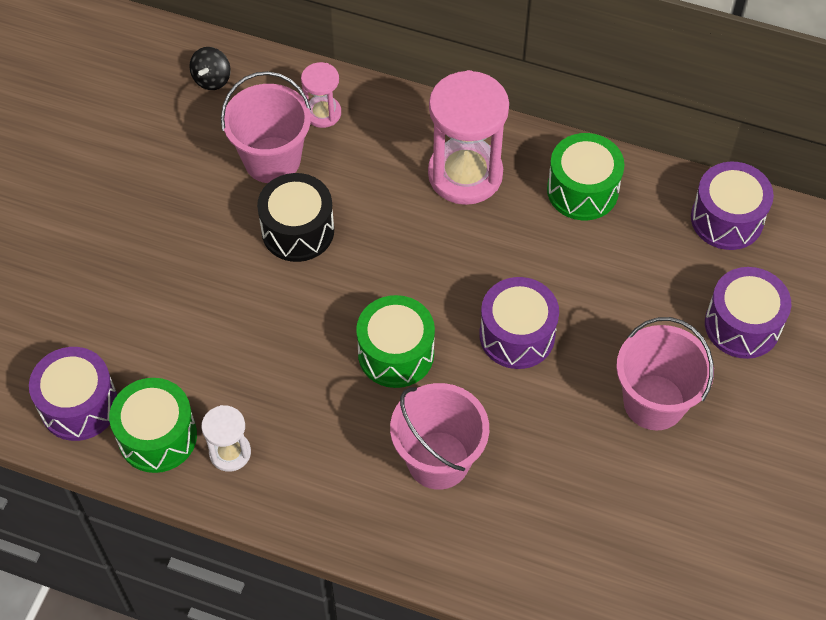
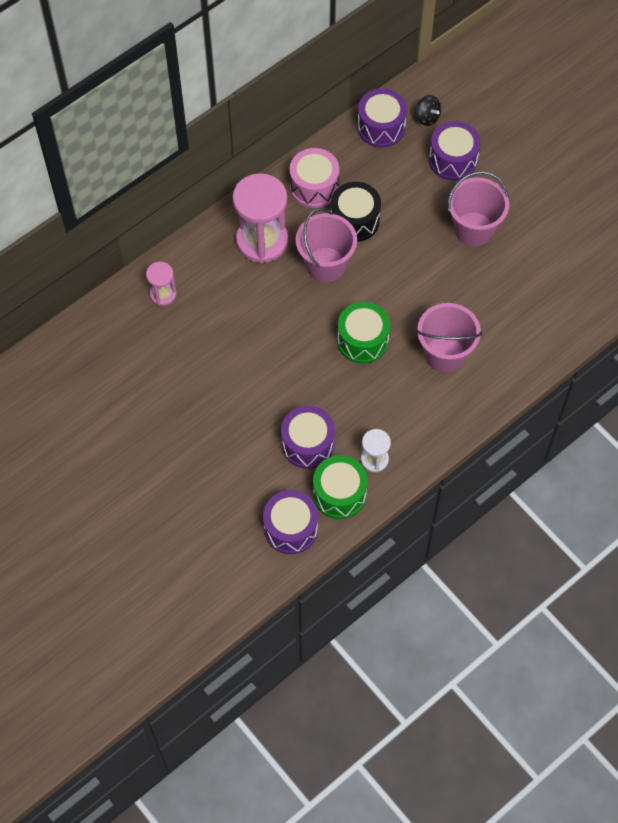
camera: 60 degrees left, 5 degrees up
black spinning top [189,47,231,90] -> black spinning top moved to [415,95,441,126]
pink bucket [221,71,311,183] -> pink bucket moved to [296,208,357,282]
black drum [257,173,334,262] -> black drum moved to [331,182,381,242]
purple drum [479,277,559,369] -> purple drum moved to [281,406,335,469]
green drum [547,133,624,220] -> pink drum [290,148,339,208]

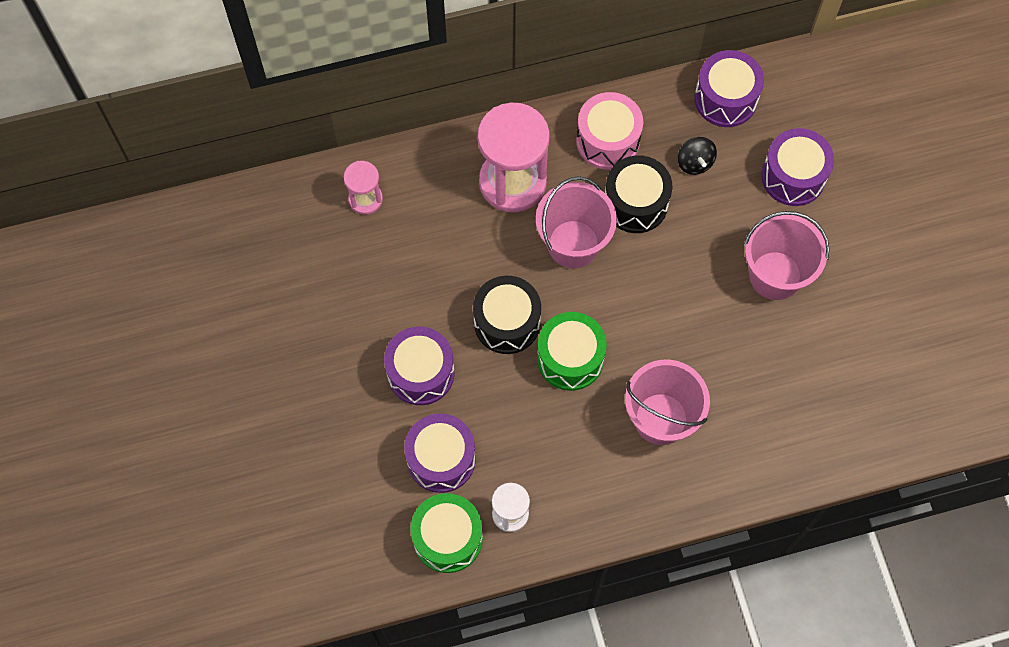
camera: 25 degrees right, 5 degrees up
purple drum [263,490,318,554] -> purple drum moved to [384,327,454,405]
black spinning top [415,95,441,126] -> black spinning top moved to [678,137,717,175]
none -> black drum [473,276,541,354]

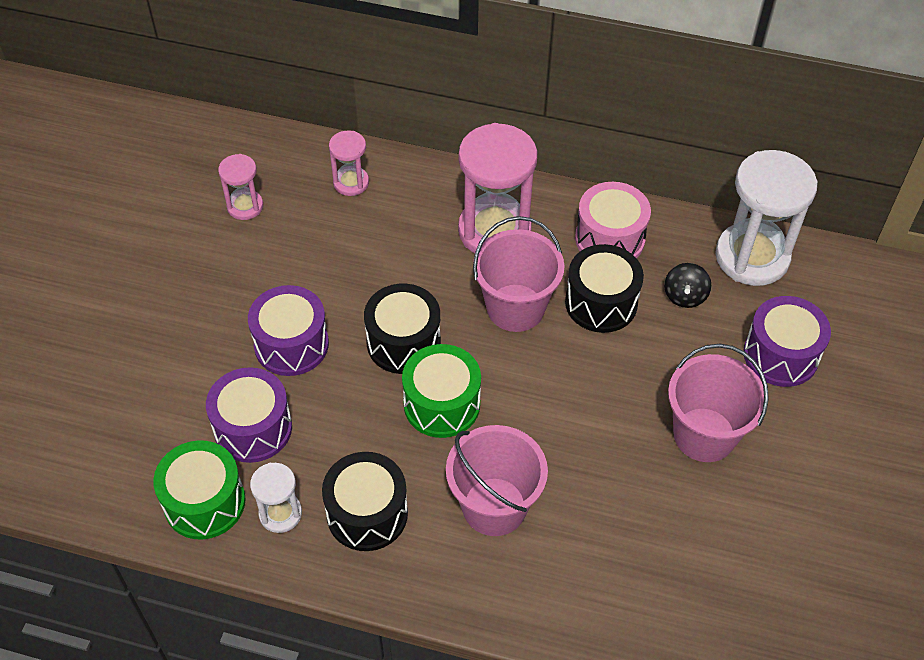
camera: 30 degrees right, 15 degrees down
purple drum [694,50,764,127] -> white hourglass [715,150,818,286]
none -> pink hourglass [218,154,263,220]
none -> black drum [322,452,408,551]

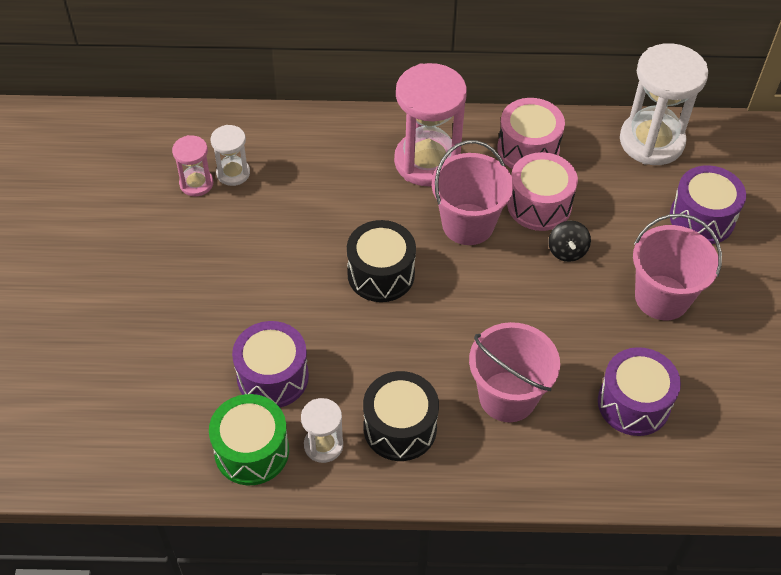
camera: 15 degrees left, 0 degrees up
purple drum [248,285,329,376] -> purple drum moved to [598,347,681,436]
pink hourglass [329,131,369,196] -> none
green drum [402,344,481,438] -> none
black drum [565,244,644,333] -> pink drum [507,152,578,231]
black spinning top [664,263,711,308] -> black spinning top moved to [548,221,591,262]
none -> white hourglass [211,125,250,186]

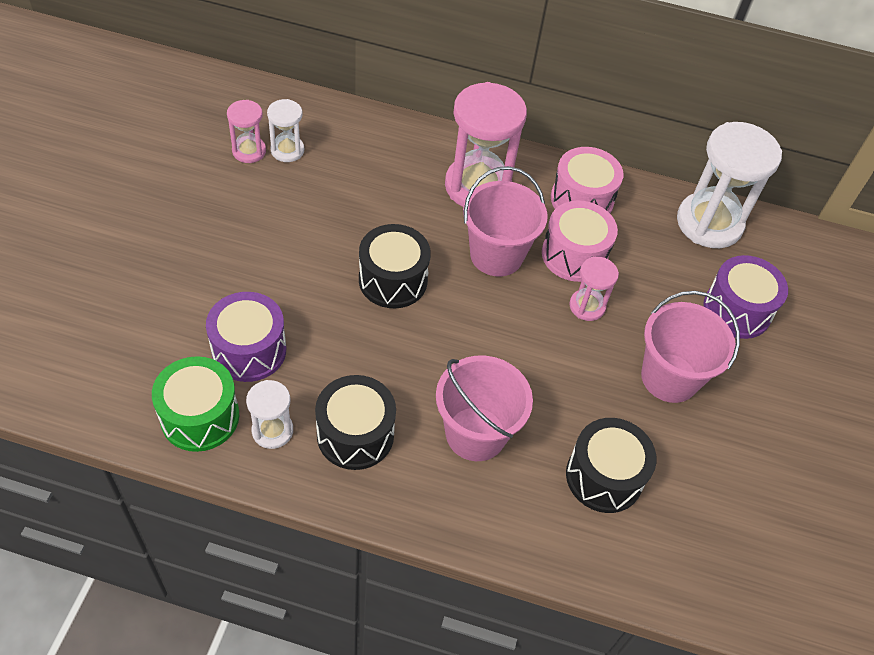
camera: 10 degrees right, 0 degrees up
black spinning top [548,221,591,262] -> pink hourglass [569,257,619,321]
purple drum [598,347,681,436] -> black drum [566,418,656,513]

